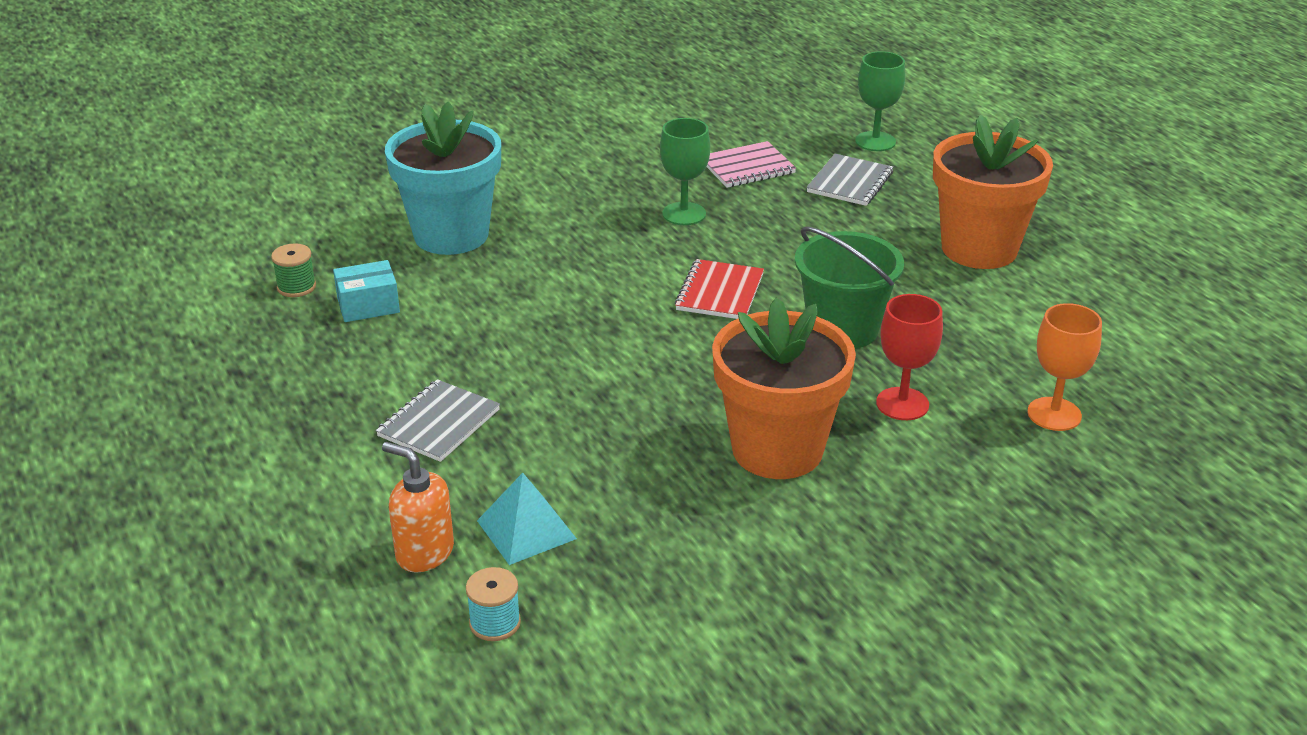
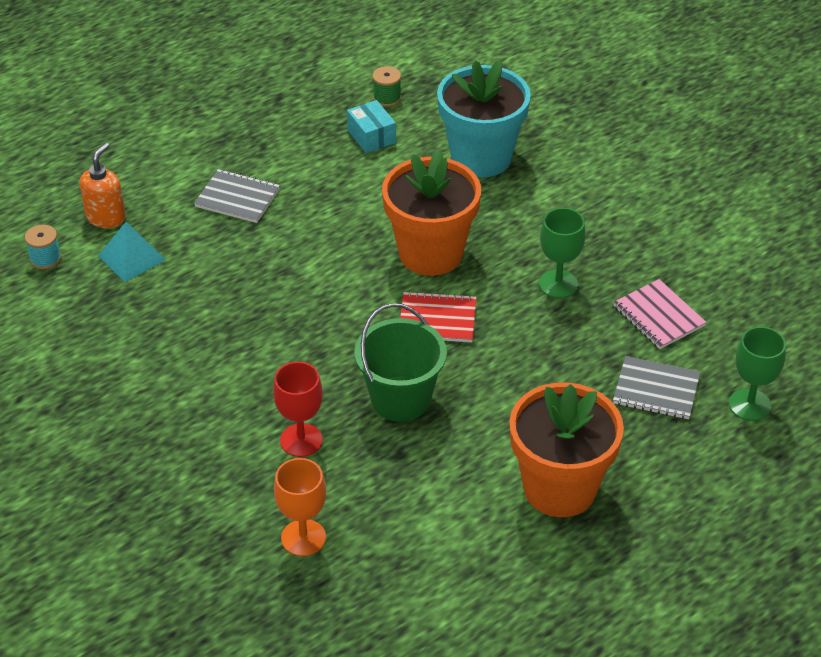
camera: 80 degrees right, 10 degrees up
orange flower pot [712,298,856,479] -> orange flower pot moved to [382,150,481,276]

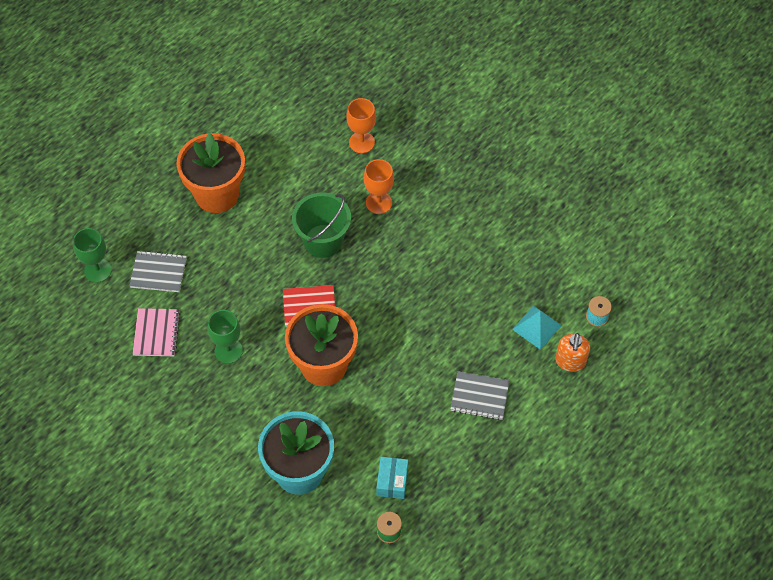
camera: 170 degrees right, 15 degrees up
red goblet [273,362,323,457] -> orange goblet [364,159,394,214]
turquoise box [347,100,396,153] -> turquoise box turned 45 degrees clockwise [376,457,408,499]
pink notebook [613,279,707,349] -> pink notebook turned 45 degrees clockwise [132,308,180,356]

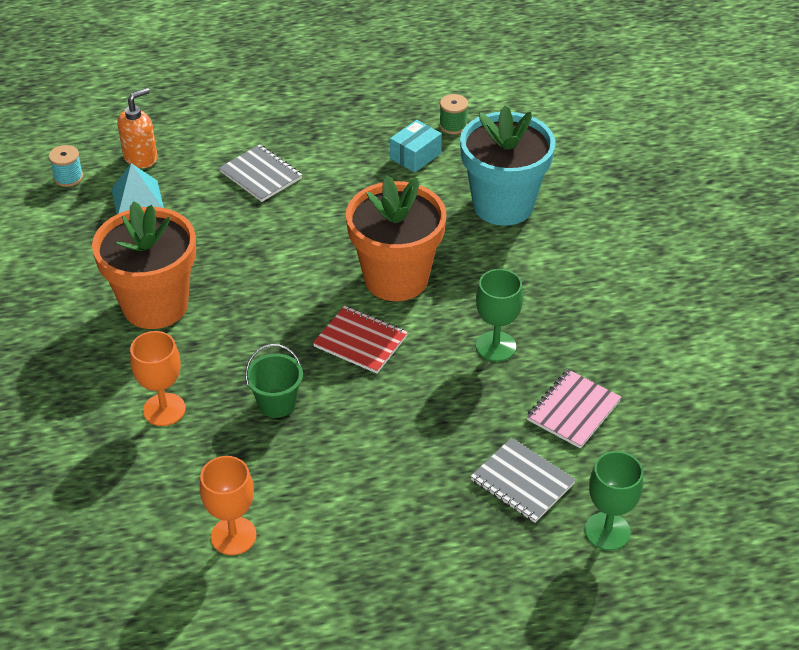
camera: 145 degrees left, 15 degrees down
orange flower pot [177,133,245,213] -> orange flower pot moved to [92,201,196,329]
green bucket [292,192,351,258] -> green bucket [245,344,303,418], size x0.62
orange goblet [346,98,376,153] -> orange goblet moved to [200,456,257,555]

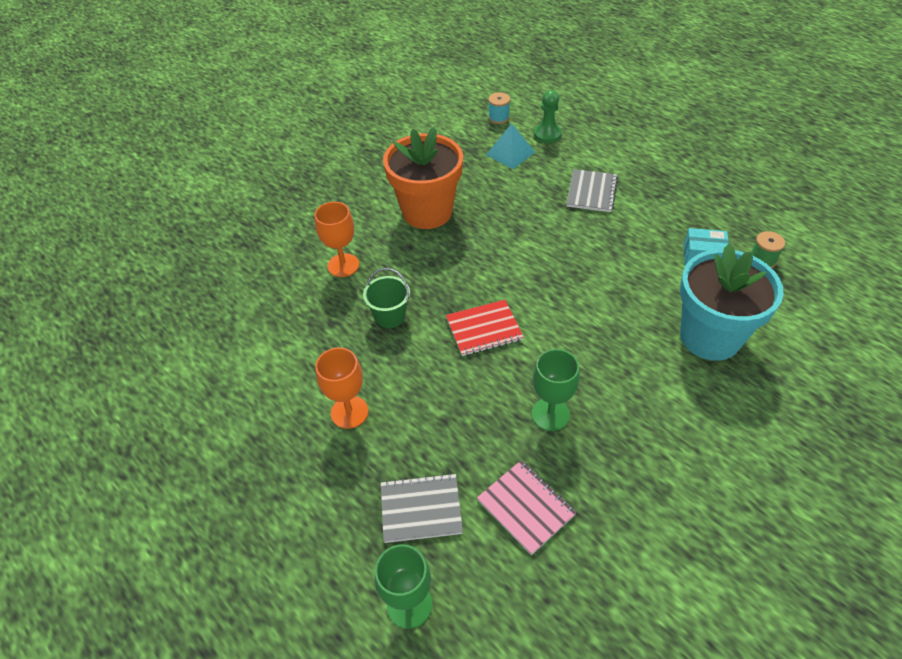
camera: 60 degrees right, 5 degrees up
orange soap dispenser [117,88,158,168] -> green pawn [534,90,562,143]
orange goblet [200,456,257,555] -> orange goblet moved to [315,347,368,429]
red notebook [313,306,408,374] -> red notebook turned 75 degrees clockwise [446,300,523,356]
orange flower pot [346,175,446,301] -> none
grey notebook [471,438,576,523] -> grey notebook turned 75 degrees clockwise [381,473,463,543]
pink notebook [527,369,621,449] -> pink notebook turned 45 degrees clockwise [477,460,577,555]

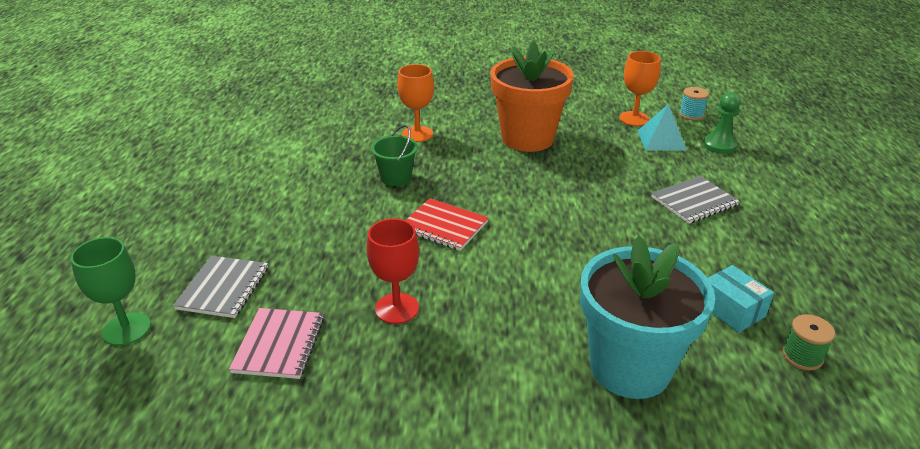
camera: 45 degrees right, 15 degrees down
orange goblet [315,347,368,429] -> orange goblet moved to [619,51,661,126]
grey notebook [381,473,463,543] -> grey notebook turned 60 degrees clockwise [173,256,268,318]
green goblet [532,349,580,431] -> red goblet [367,218,419,324]

